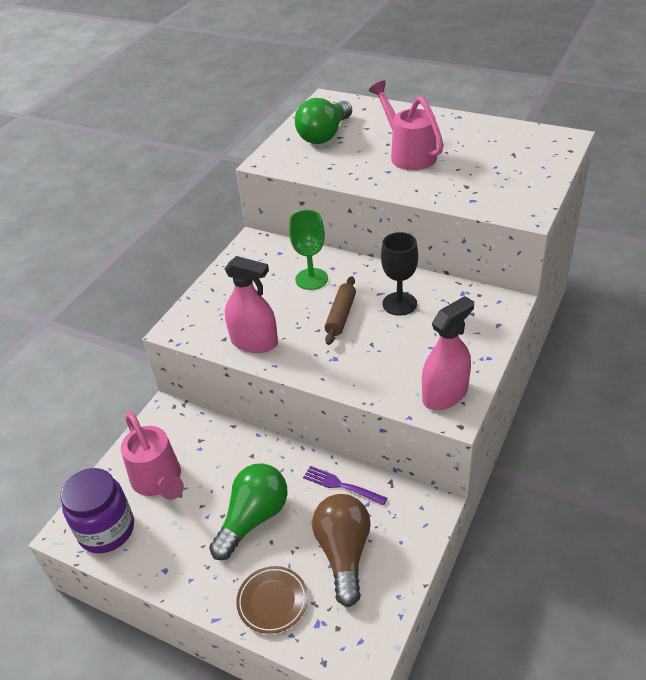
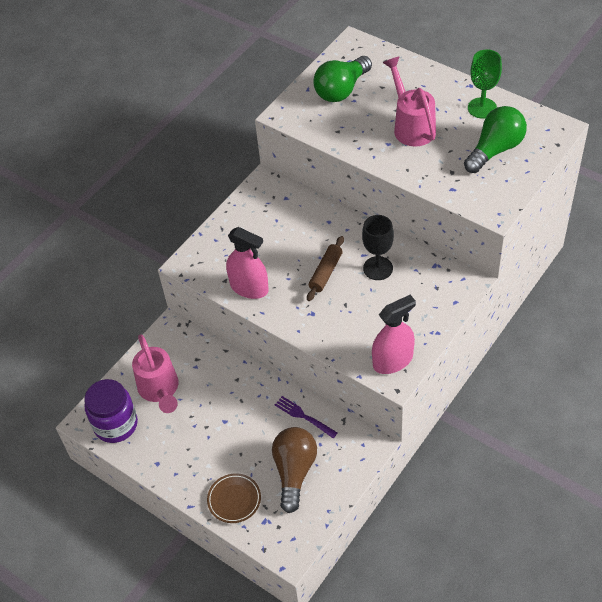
camera: 10 degrees right, 10 degrees up
green light bulb [209,463,287,560] -> green light bulb moved to [464,106,527,173]
green goblet [289,210,328,290] -> green goblet moved to [468,49,502,119]

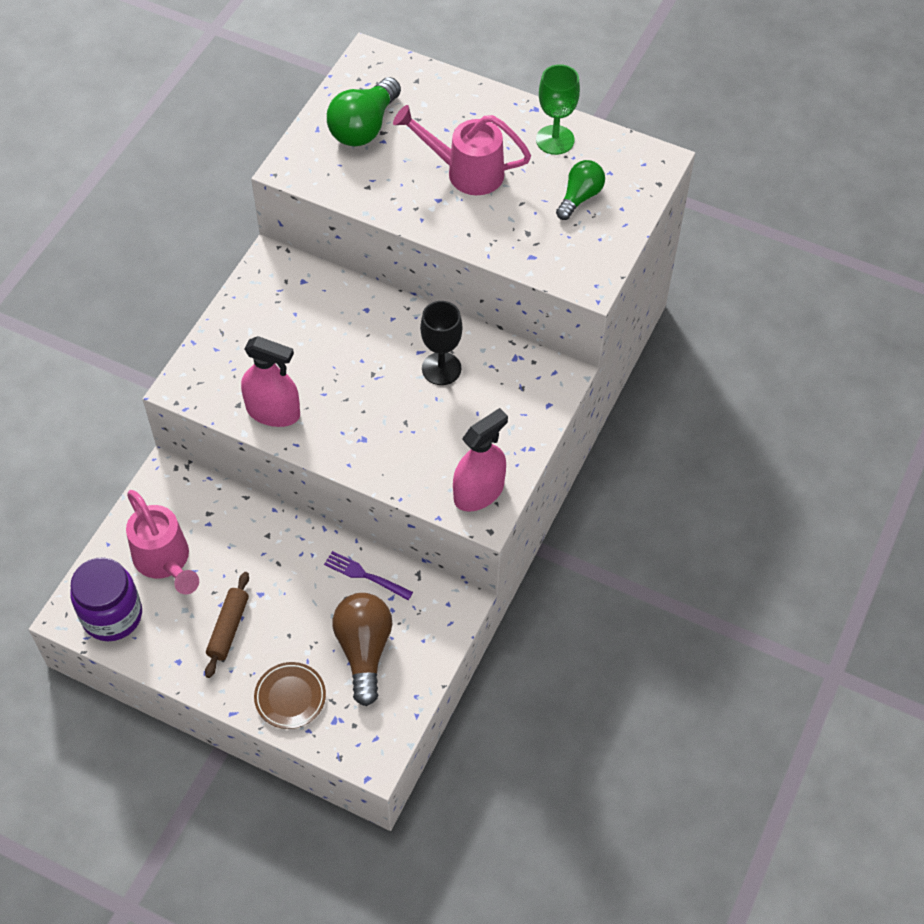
camera: 15 degrees left, 5 degrees up
brown rolling pin [307,236,344,301] -> brown rolling pin moved to [205,572,249,678]
pink watering can [383,57,436,147] -> pink watering can turned 45 degrees counterclockwise [393,105,531,195]
green light bulb [464,106,527,173] -> green light bulb [556,160,605,220], size x0.65

